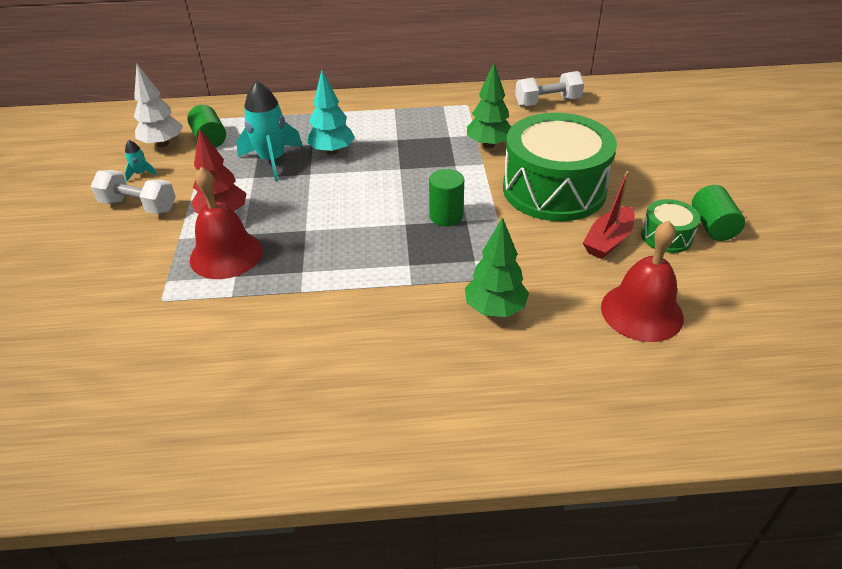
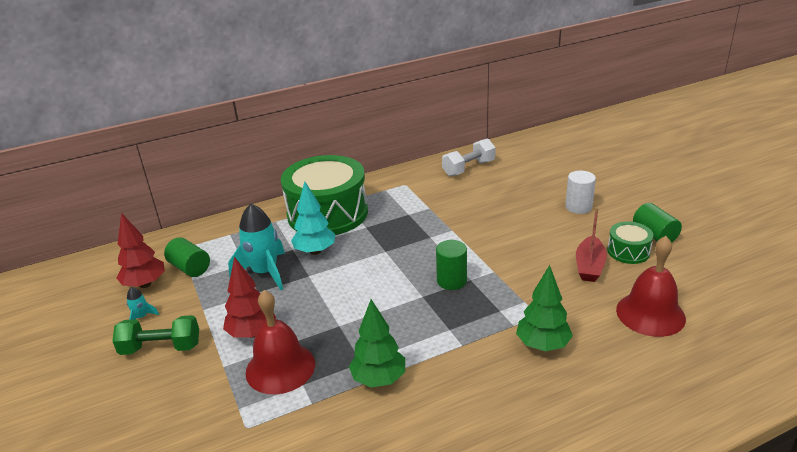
camera: 20 degrees left, 10 degrees down
white dumbbell [91,170,176,214] -> green dumbbell [112,315,199,355]
white tree [134,64,183,148] -> red tree [117,213,165,288]
green tree [467,63,511,148] -> green tree moved to [349,299,405,388]
green drum [503,113,617,221] -> green drum moved to [281,155,368,235]
none -> white cylinder [565,171,596,214]

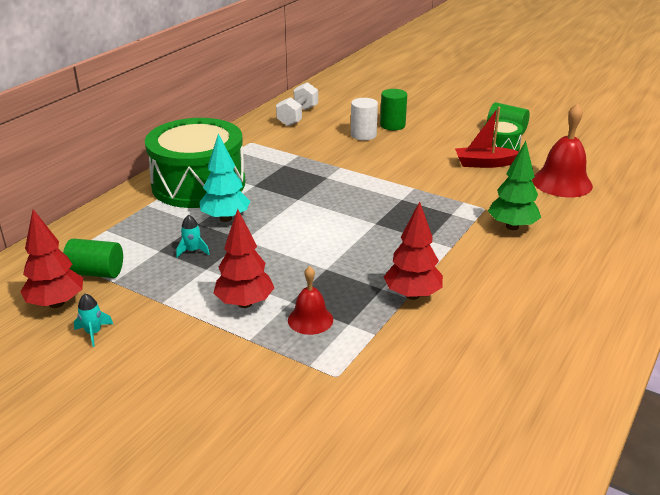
camera: 35 degrees left, 0 degrees up
green dumbbell [112,315,199,355] -> none
turquoise rocket [228,204,285,290] -> turquoise rocket [176,215,210,258], size x0.44
red bell [246,290,315,395] -> red bell [288,266,333,335], size x0.59
green tree [349,299,405,388] -> red tree [384,201,443,300]
green cylinder [436,240,467,290] -> green cylinder moved to [380,89,407,130]
white cylinder [565,171,596,214] -> white cylinder moved to [351,98,378,140]
red boat [576,207,607,282] -> red boat turned 105 degrees clockwise [455,107,519,168]

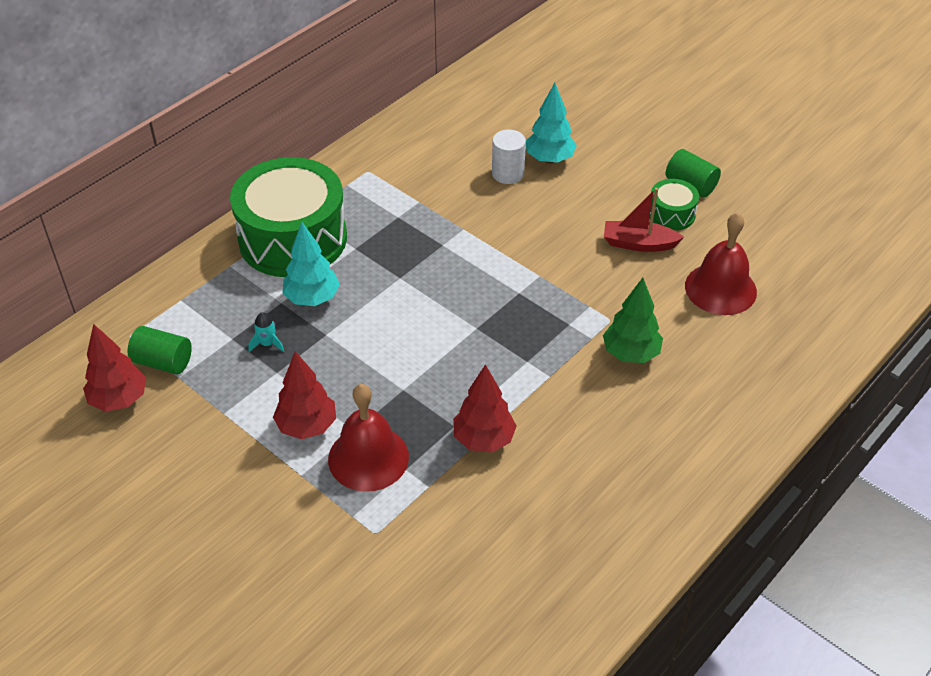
camera: 10 degrees right, 15 degrees up
turquoise rocket [74,294,113,347] -> none
white dumbbell [276,82,318,126] -> none
red bell [288,266,333,335] -> red bell [328,384,409,492], size x1.70
green cylinder [380,89,407,130] -> turquoise tree [526,83,577,163]

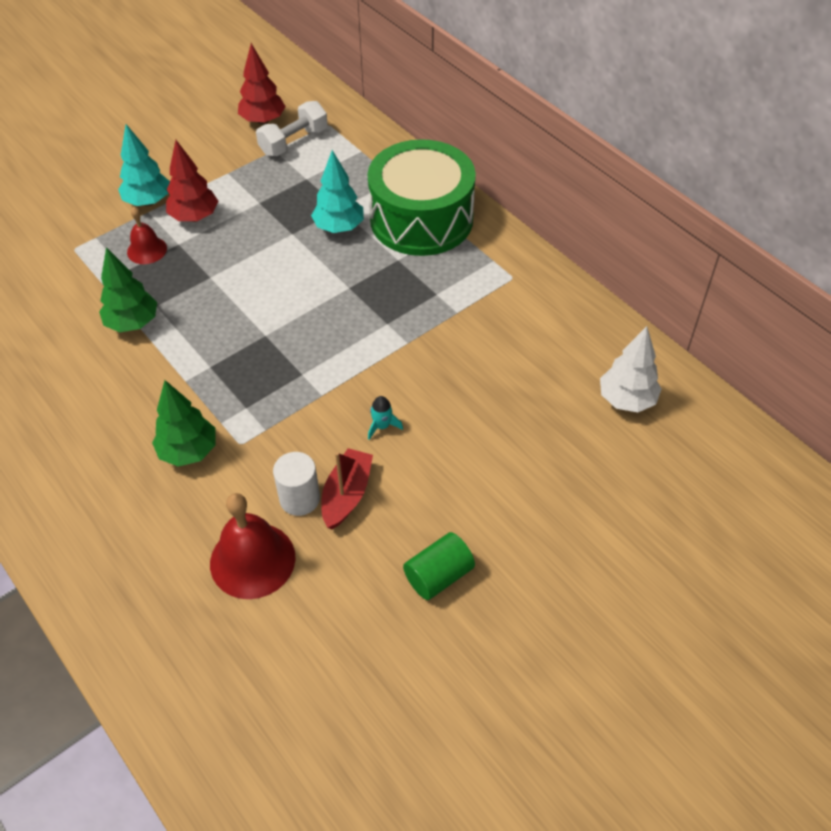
camera: 100 degrees right, 5 degrees up
green cylinder [128,326,192,374] -> white dumbbell [256,101,328,156]
turquoise rocket [249,312,284,352] -> turquoise rocket moved to [368,396,403,440]
red bell [328,384,409,492] -> red bell [127,207,167,264], size x0.59
red tree [453,364,517,453] -> green tree [99,247,157,332]
white cylinder [492,130,526,184] -> white cylinder moved to [273,452,320,516]
turquoise tree [526,83,577,163] -> turquoise tree moved to [118,124,170,206]
green drum [649,179,699,231] -> none
none -> white tree [600,326,661,412]

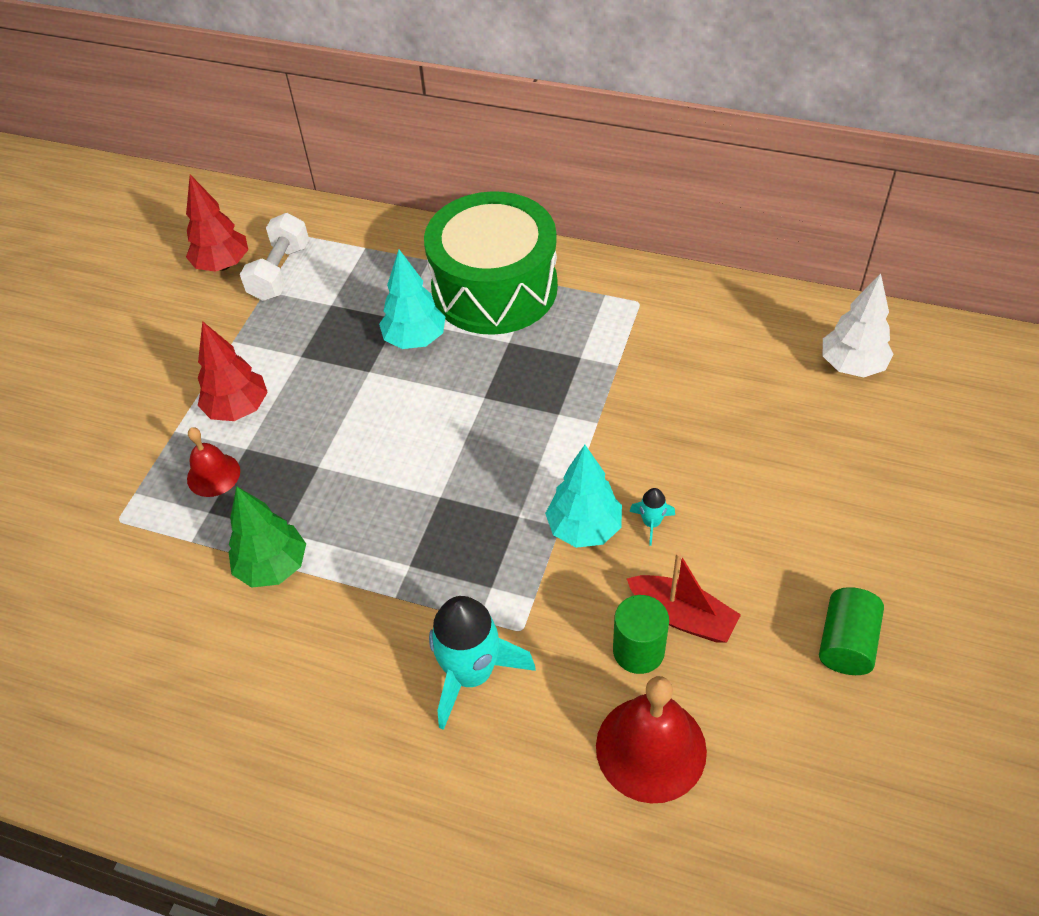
camera: 30 degrees left, 0 degrees up
turquoise tree [118,124,170,206] -> turquoise tree moved to [545,445,622,548]
green tree [152,380,216,467] -> turquoise rocket [429,596,536,730]
white cylinder [273,452,320,516] -> green cylinder [613,595,669,674]
red boat [321,448,373,529] -> red boat turned 135 degrees clockwise [627,552,741,643]

